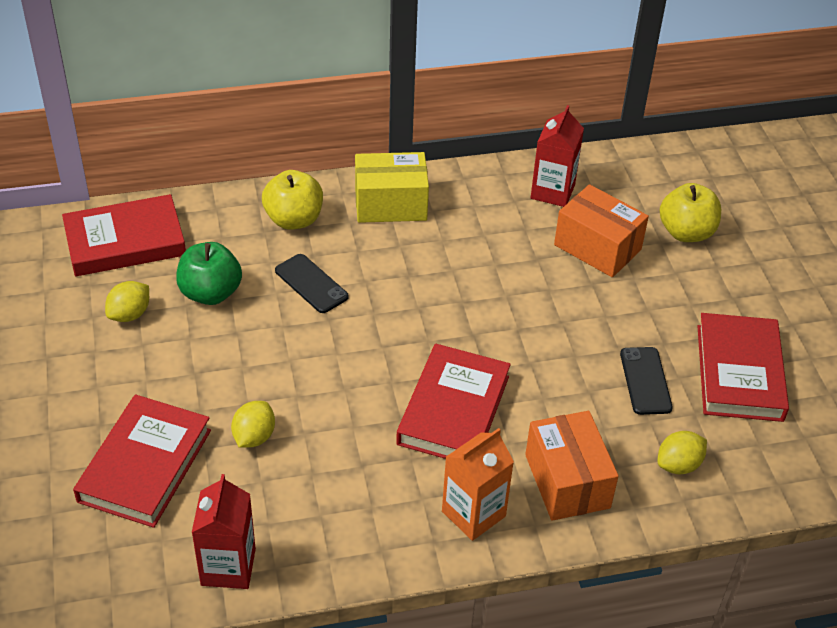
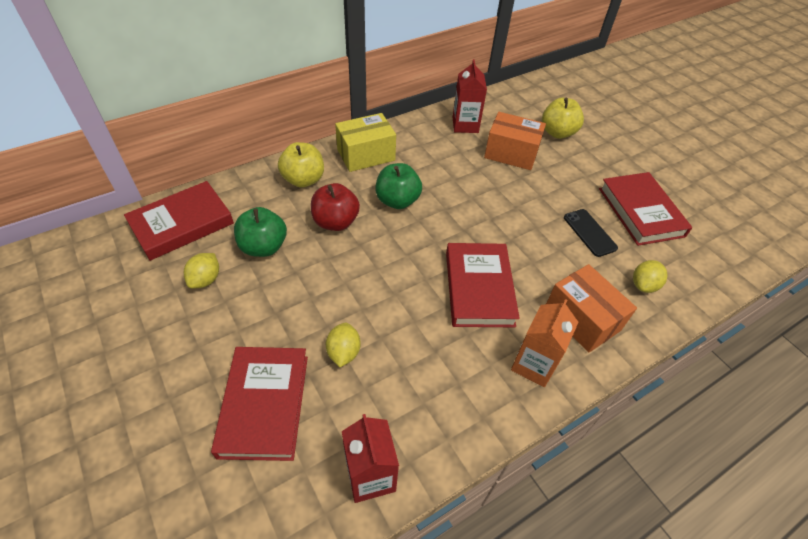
camera: 20 degrees left, 5 degrees up
black phone [275,254,349,313] -> red apple [311,183,360,231]
none -> green apple [375,163,422,209]

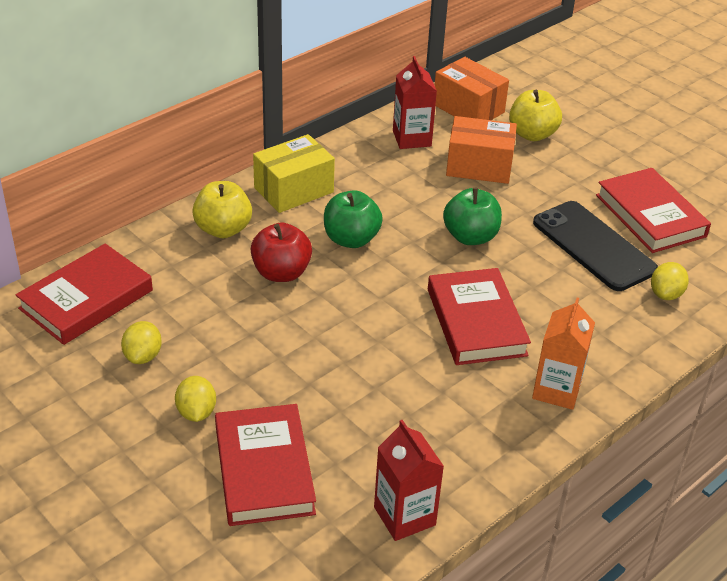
camera: 10 degrees left, 10 degrees down
green apple [234,207,287,257] -> green apple moved to [443,188,502,245]
yellow lemon [326,322,361,367] -> yellow lemon moved to [175,376,216,422]
orange box [546,264,637,352] -> orange box moved to [435,57,509,120]
black phone [564,209,618,257] -> black phone [533,201,658,291], size x1.77

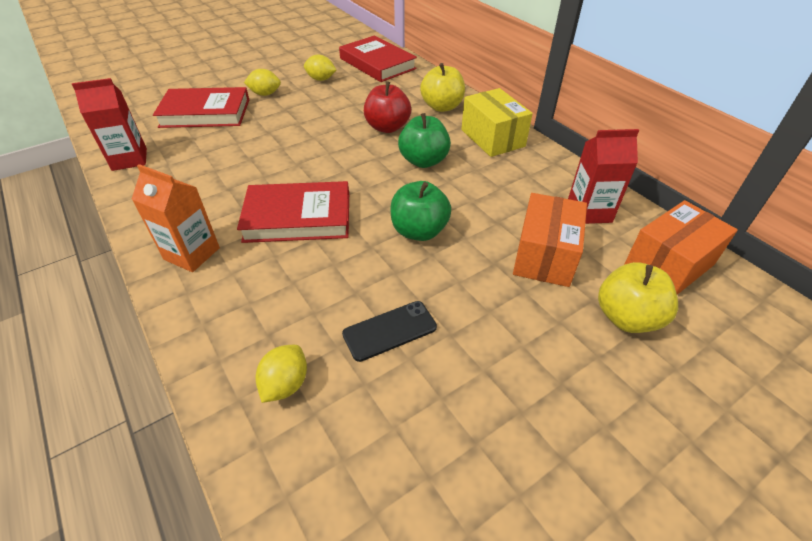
camera: 100 degrees right, 5 degrees up
black phone [533,201,658,291] -> black phone [342,301,437,362], size x0.56
red book [596,168,711,253] -> none
yellow lemon [651,262,689,300] -> yellow lemon turned 75 degrees clockwise [255,345,307,403]

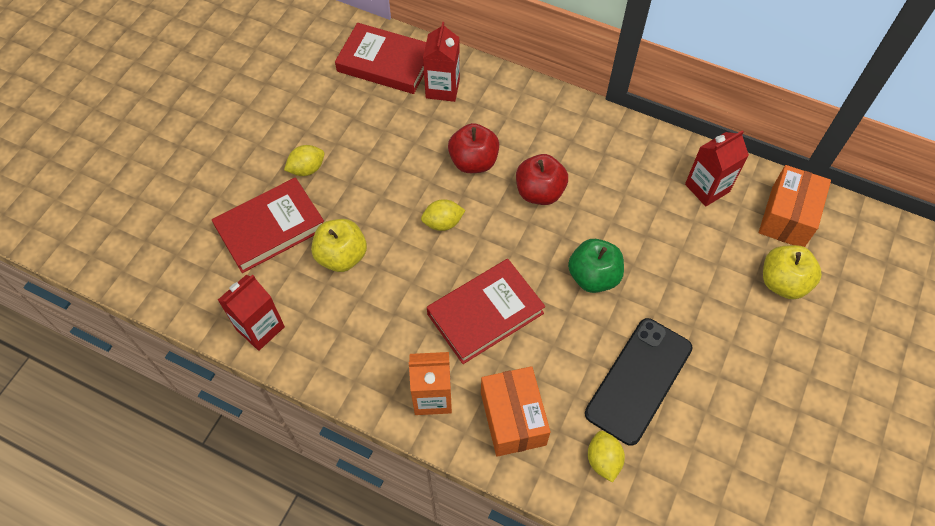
camera: 30 degrees left, 15 degrees up
yellow lemon [304,55,336,81] -> yellow lemon moved to [421,199,465,231]
black phone [342,301,437,362] -> black phone [585,318,693,446], size x1.77
green apple [398,113,451,168] -> red apple [516,154,568,205]
yellow apple [420,63,465,112] -> yellow apple moved to [311,219,367,272]
yellow box [461,88,533,157] -> none
orange box [513,193,587,287] -> orange box moved to [481,366,551,457]
none -> red carton [423,22,460,102]

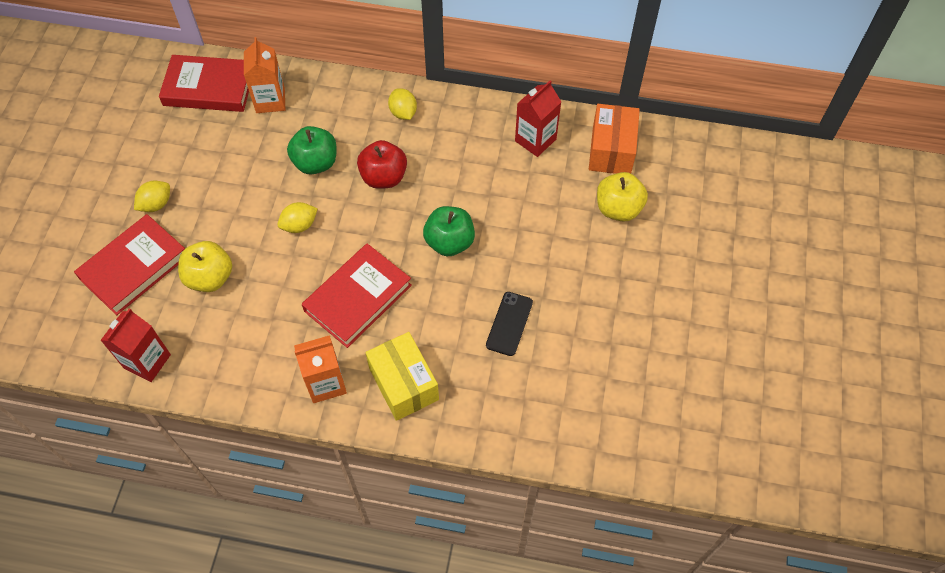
camera: 15 degrees left, 0 degrees up
red carton [423,22,460,102] -> orange carton [244,37,285,113]
red apple [448,123,499,173] -> green apple [287,126,337,175]
orange box [481,366,551,457] -> yellow box [365,332,439,421]
black phone [585,318,693,446] -> black phone [486,292,533,356], size x0.56
yellow lemon [588,431,625,483] -> yellow lemon moved to [388,88,417,120]

